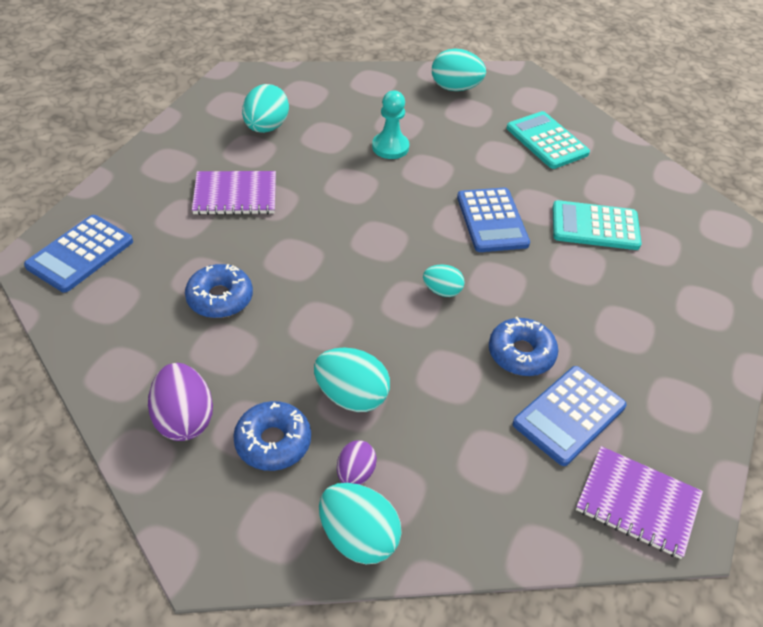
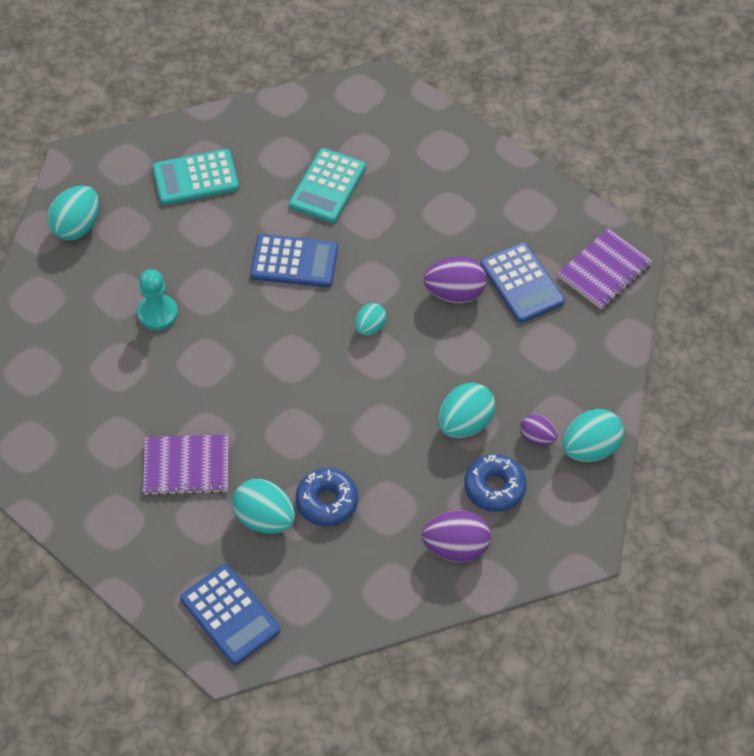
camera: 70 degrees left, 10 degrees up
purple notebook [192,171,276,215] -> purple notebook turned 75 degrees clockwise [143,435,228,496]
turquoise egg [242,84,289,133] -> turquoise egg moved to [232,479,295,534]
blue donut [489,317,558,376] -> purple egg [424,256,486,303]

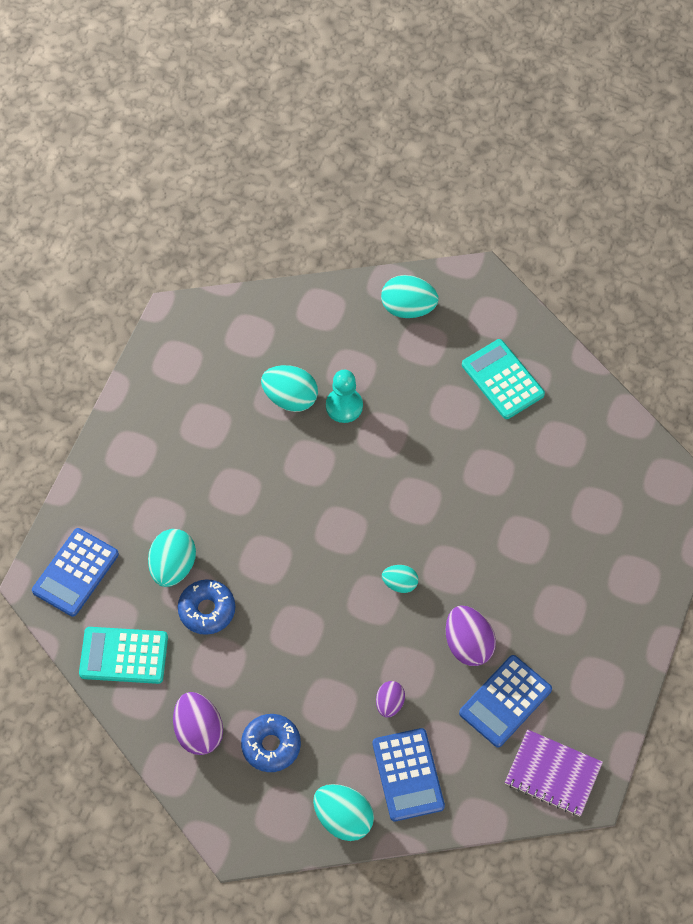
camera: 70 degrees right, 5 degrees up
purple notebook [143,435,228,496] -> none
blue calculator [250,234,338,287] -> blue calculator moved to [373,728,445,821]
turquoise calculator [289,148,366,223] -> turquoise calculator moved to [79,627,168,684]
turquoise egg [438,383,496,438] -> turquoise egg moved to [261,365,318,412]
purple egg [520,414,557,446] -> purple egg moved to [376,681,405,718]

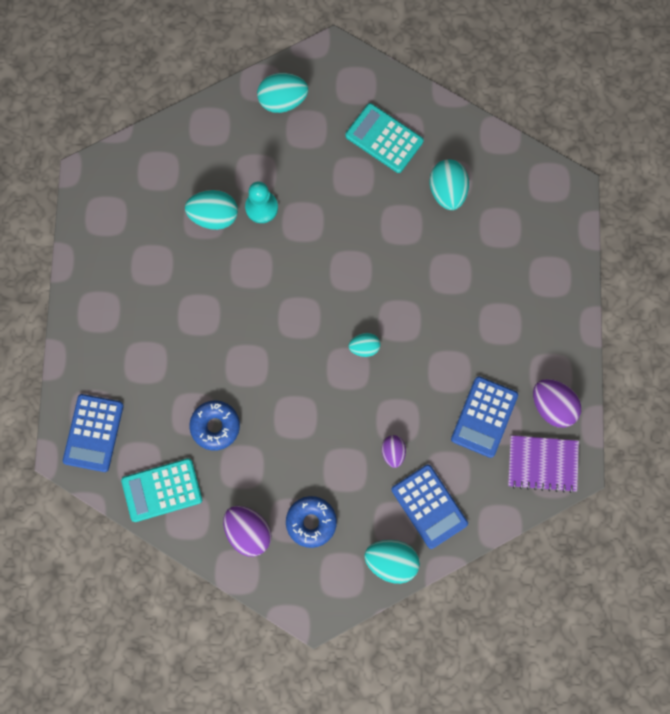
camera: 20 degrees left, 15 degrees up
turquoise egg [148,529,196,587] -> turquoise egg moved to [429,159,469,210]
purple egg [446,606,496,666] -> purple egg moved to [533,379,582,428]

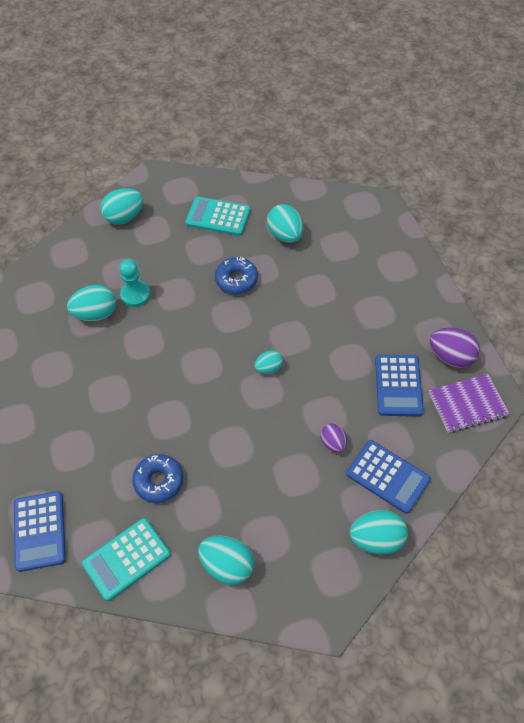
camera: 20 degrees left, 20 degrees down
purple egg [223,506,271,557] -> turquoise egg [198,536,254,585]
blue donut [286,496,337,548] -> blue donut moved to [215,257,258,294]

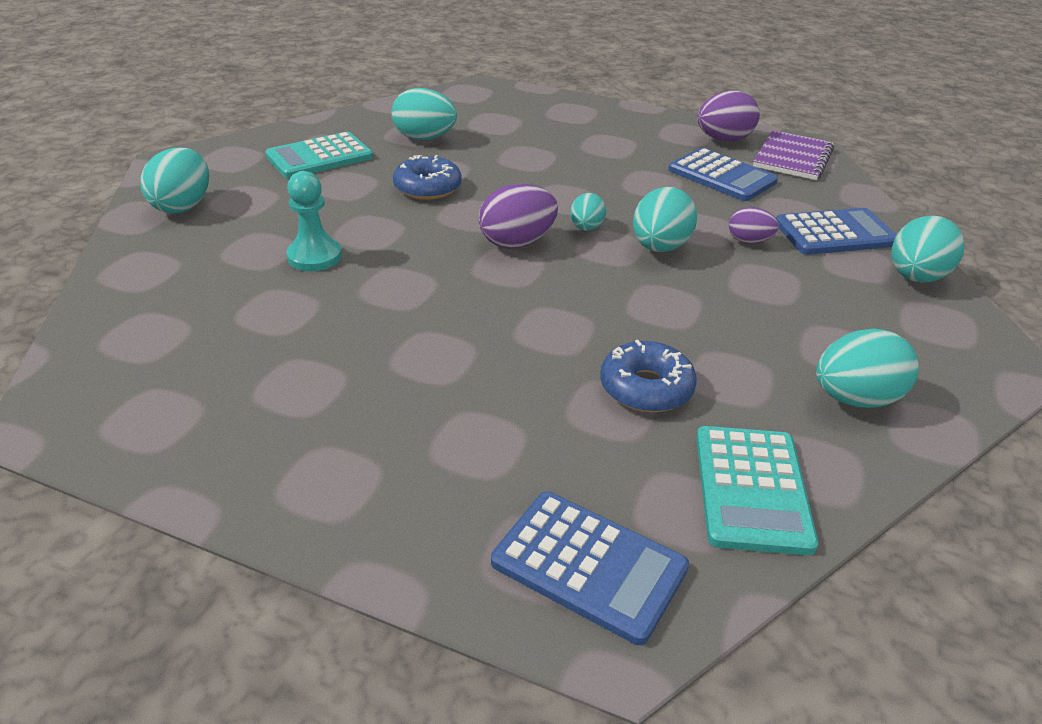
camera: 50 degrees left, 20 degrees down
turquoise egg [67,285,116,321] -> turquoise egg moved to [633,187,697,252]
none -> purple egg [479,184,558,248]

